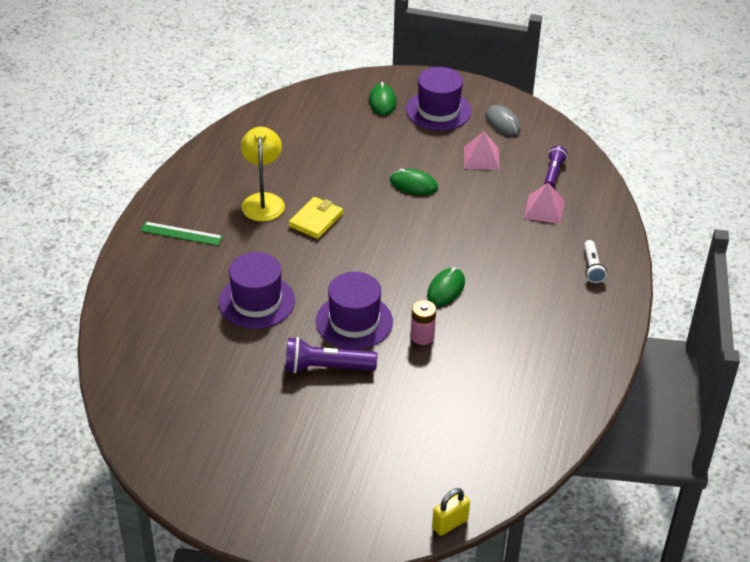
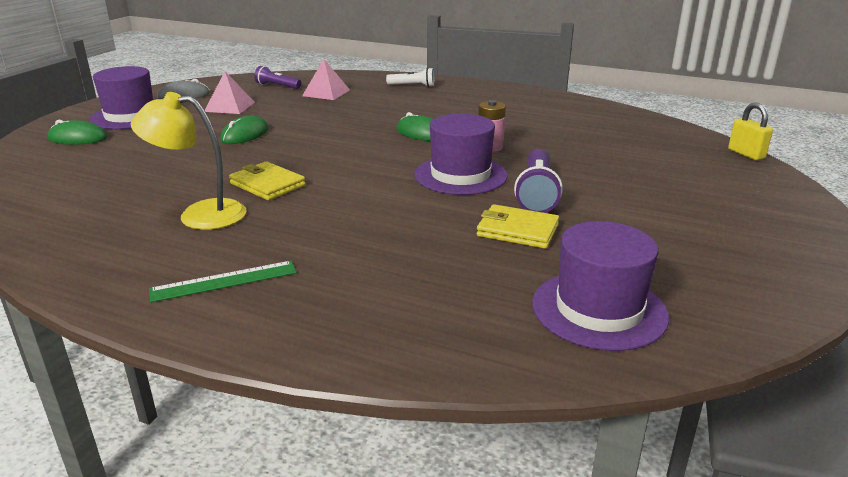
camera: 80 degrees left, 15 degrees down
green ruler [140,222,223,246] -> green ruler turned 45 degrees clockwise [149,261,297,303]
purple hat [219,252,295,329] -> purple hat moved to [532,221,669,351]
none -> yellow wallet [477,204,559,249]

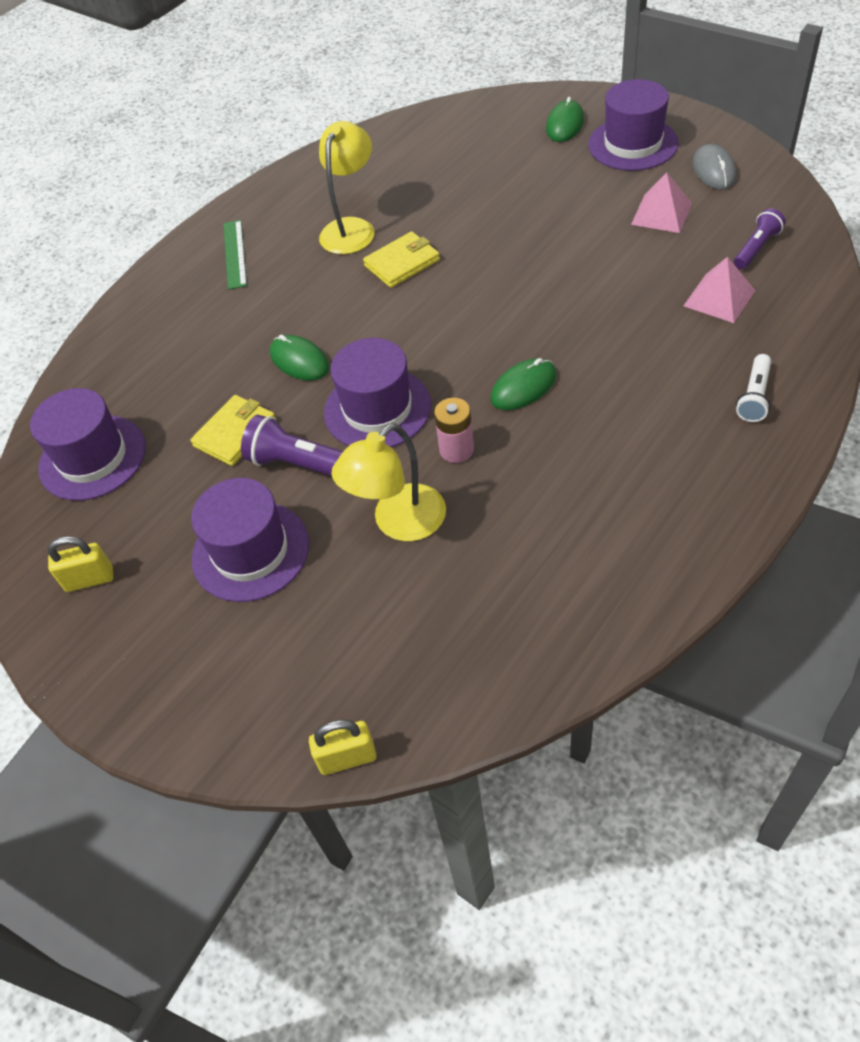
camera: 110 degrees right, 25 degrees up
green mouse [220,115,269,144] -> green mouse moved to [270,335,329,381]
none -> yellow padlock [48,536,113,592]
none -> purple hat [191,478,309,602]
none -> yellow lamp [332,423,446,541]

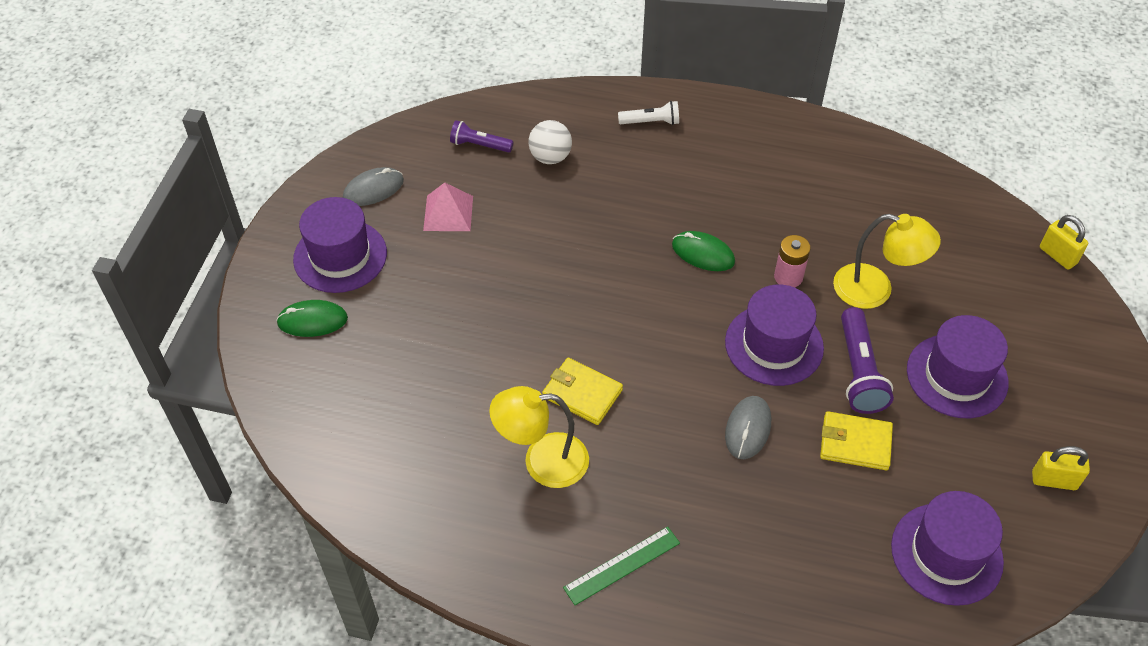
camera: 120 degrees left, 0 degrees up
yellow padlock [48,536,113,592] -> yellow padlock turned 45 degrees counterclockwise [1032,446,1090,490]
green mouse [270,335,329,381] -> grey mouse [725,396,771,459]
pink pyramid [683,257,756,323] -> white ball [528,120,572,164]

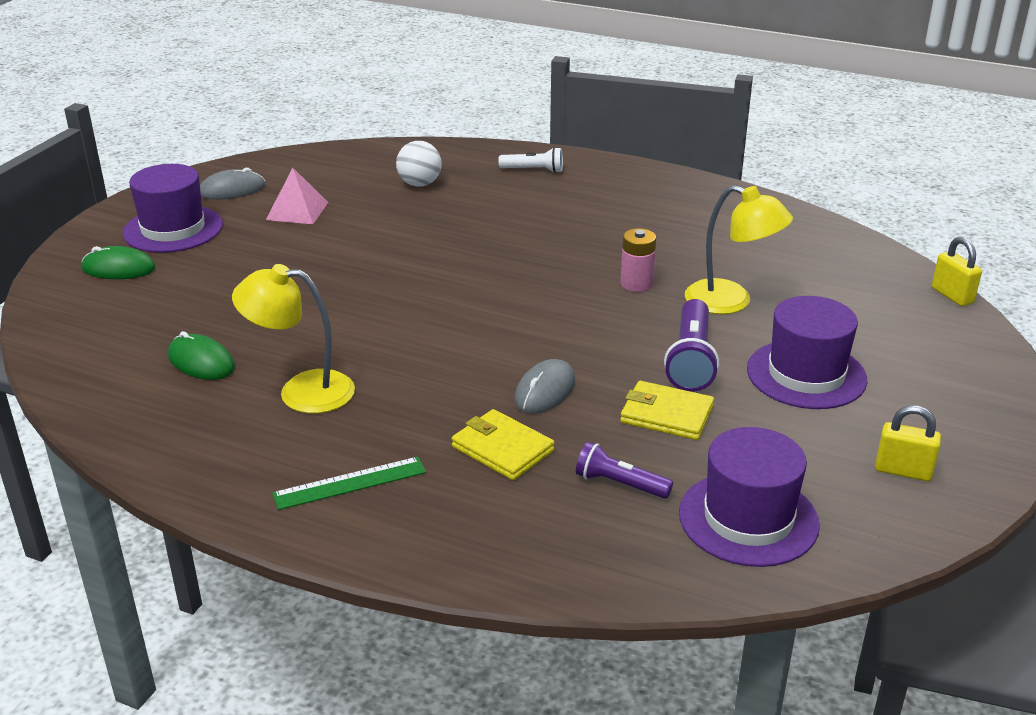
camera: 10 degrees right, 20 degrees down
purple flashlight [450,120,513,153] -> purple flashlight moved to [576,442,673,499]
yellow wallet [542,358,623,425] -> yellow wallet moved to [452,409,555,480]
green mouse [672,231,735,271] -> green mouse moved to [168,331,235,380]
purple hat [725,284,824,386] -> none

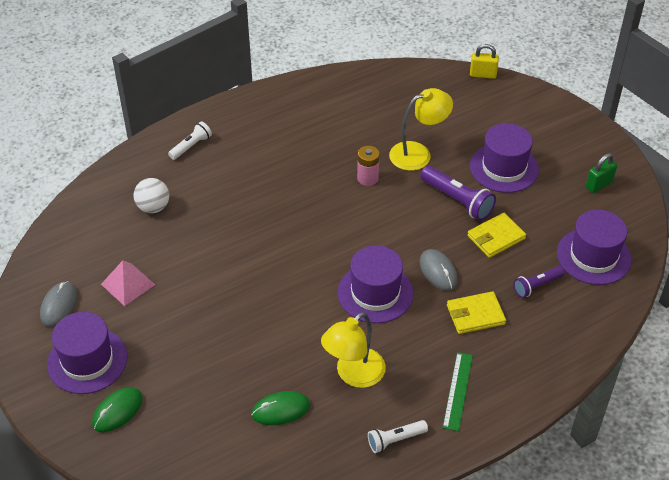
camera: 55 degrees left, 15 degrees up
yellow padlock [875,405,941,481] -> green padlock [586,153,617,193]
none -> purple hat [338,245,413,323]
none -> white flashlight [368,420,428,453]

